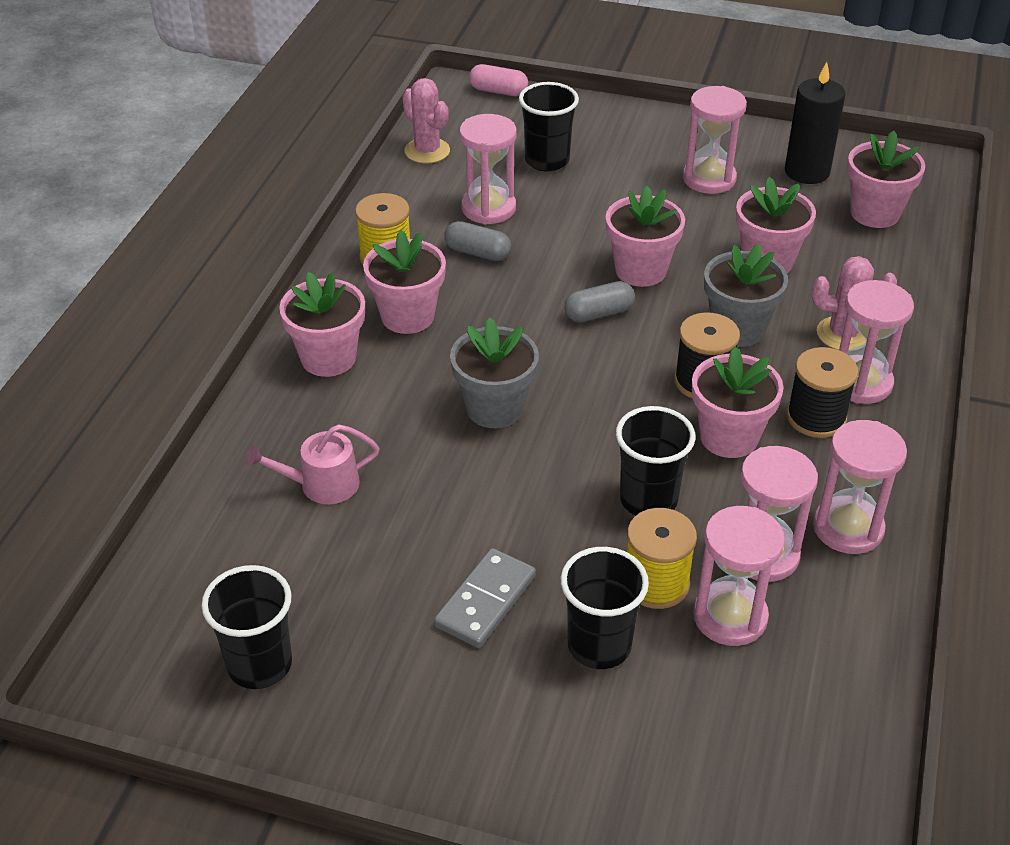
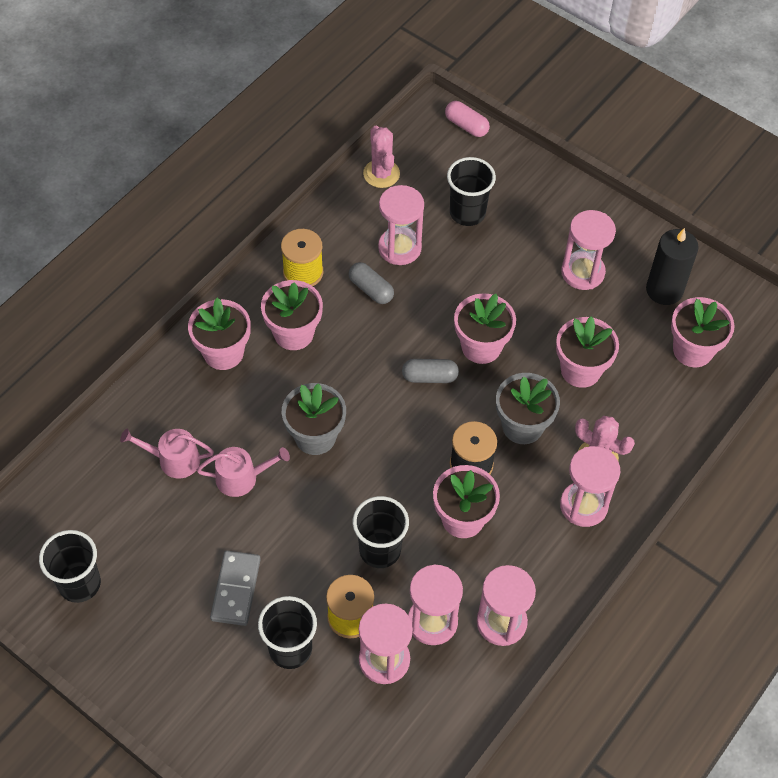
camera: 20 degrees right, 15 degrees up
grey domino [434,548,536,648] -> grey domino turned 45 degrees counterclockwise [210,551,261,626]
black spool [787,347,858,438] -> none
none -> pink watering can [197,447,290,497]

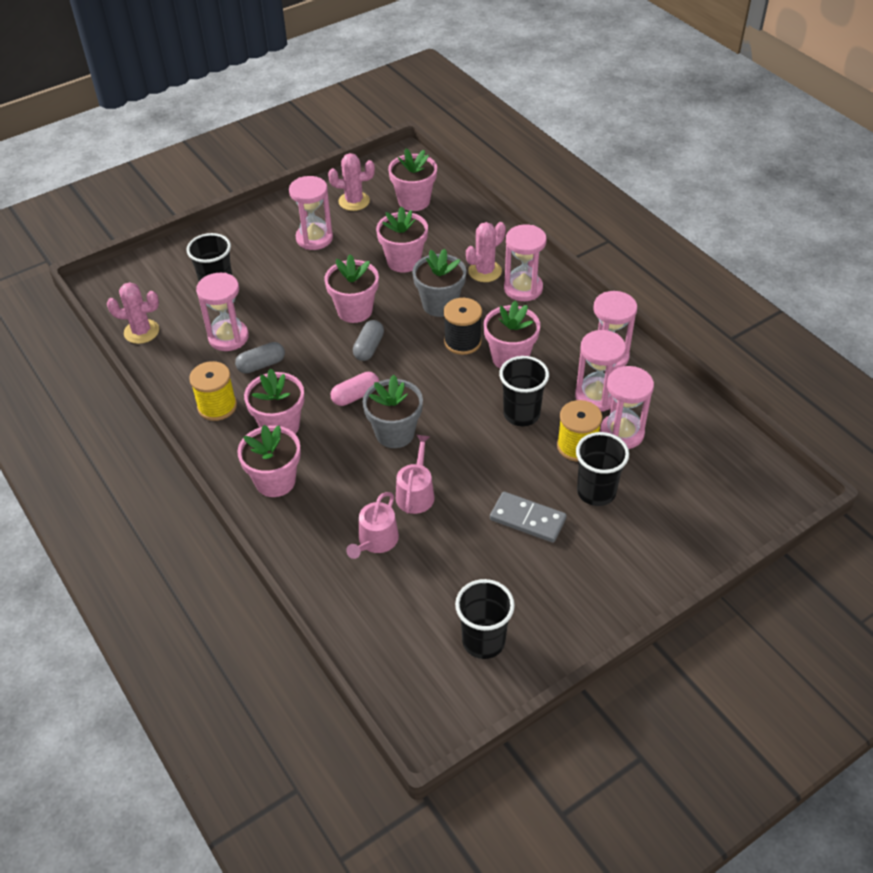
camera: 70 degrees left, 10 degrees down
pink capsule [445,101,490,137] -> pink capsule moved to [331,372,379,406]
black candle [646,228,699,305] -> pink cactus [328,153,375,211]

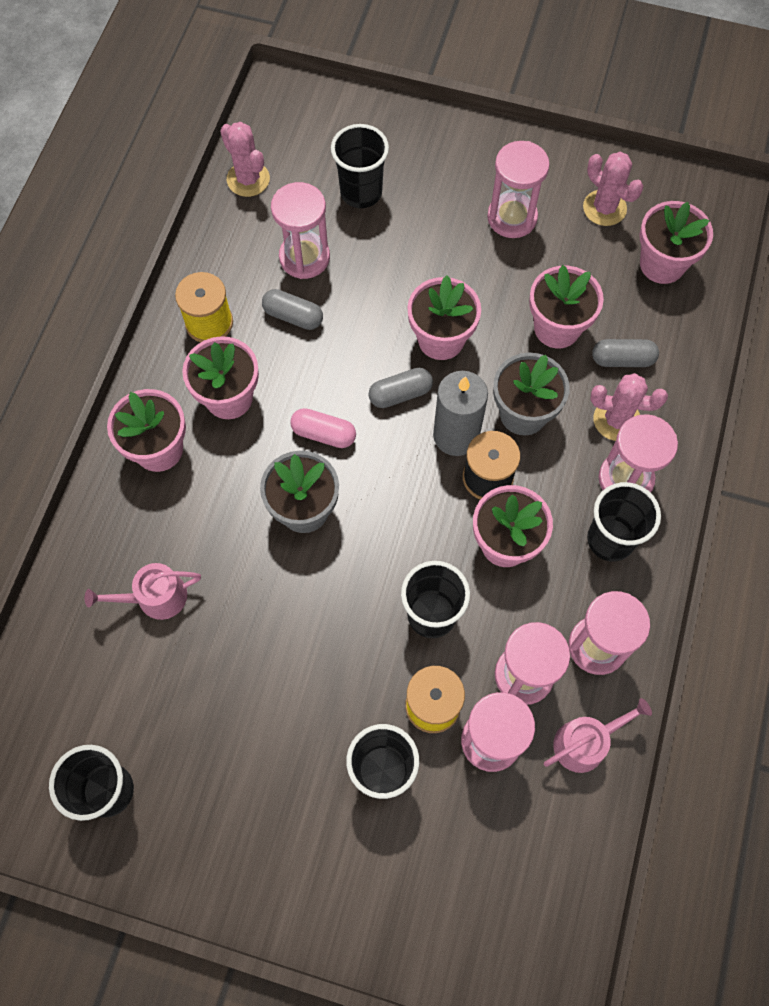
camera: 50 degrees right, 20 degrees up
pink watering can [396,435,435,514] -> pink watering can moved to [544,698,652,773]
grey domino [490,492,567,543] -> none
none -> grey candle [433,371,488,456]
none -> black cup [587,482,661,562]
none -> grey capsule [592,339,659,367]

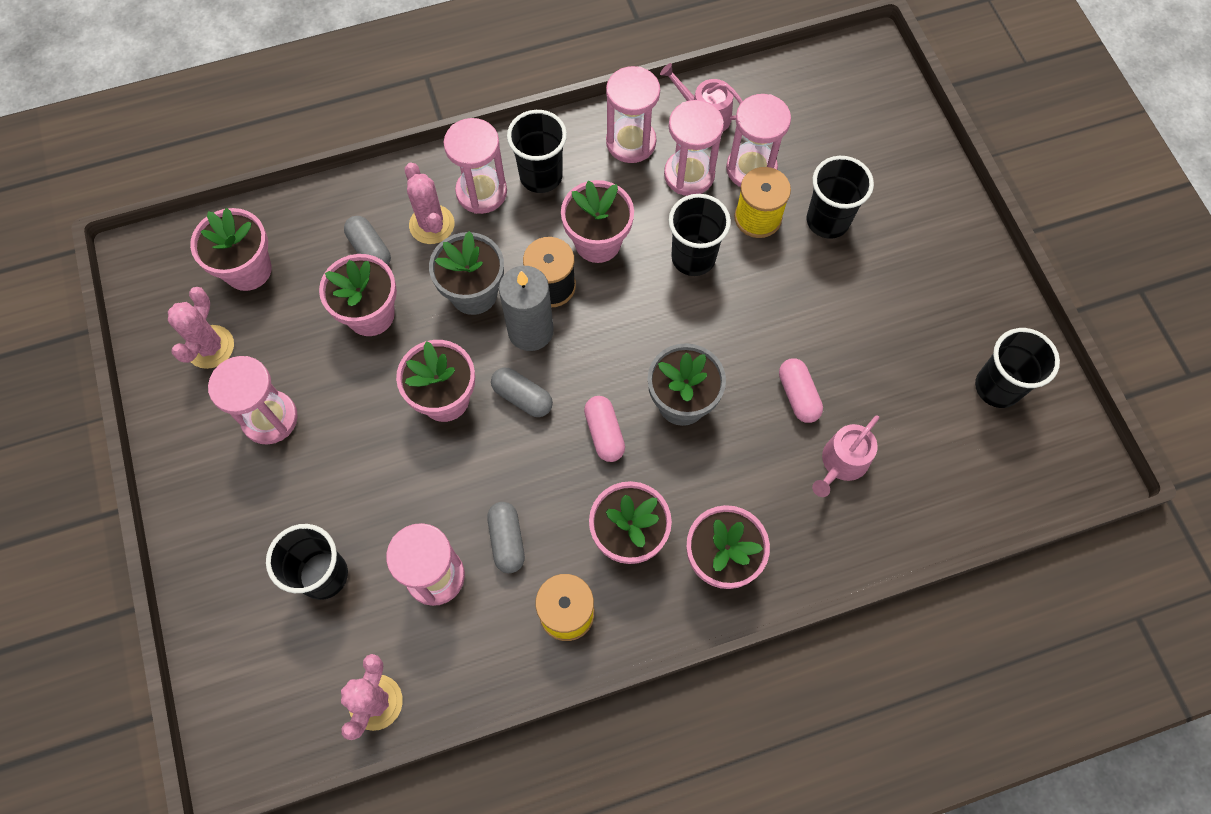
camera: 125 degrees left, 0 degrees up
pink watering can [85,563,201,620] -> pink watering can turned 90 degrees clockwise [812,415,879,497]
none -> pink capsule [779,358,823,423]

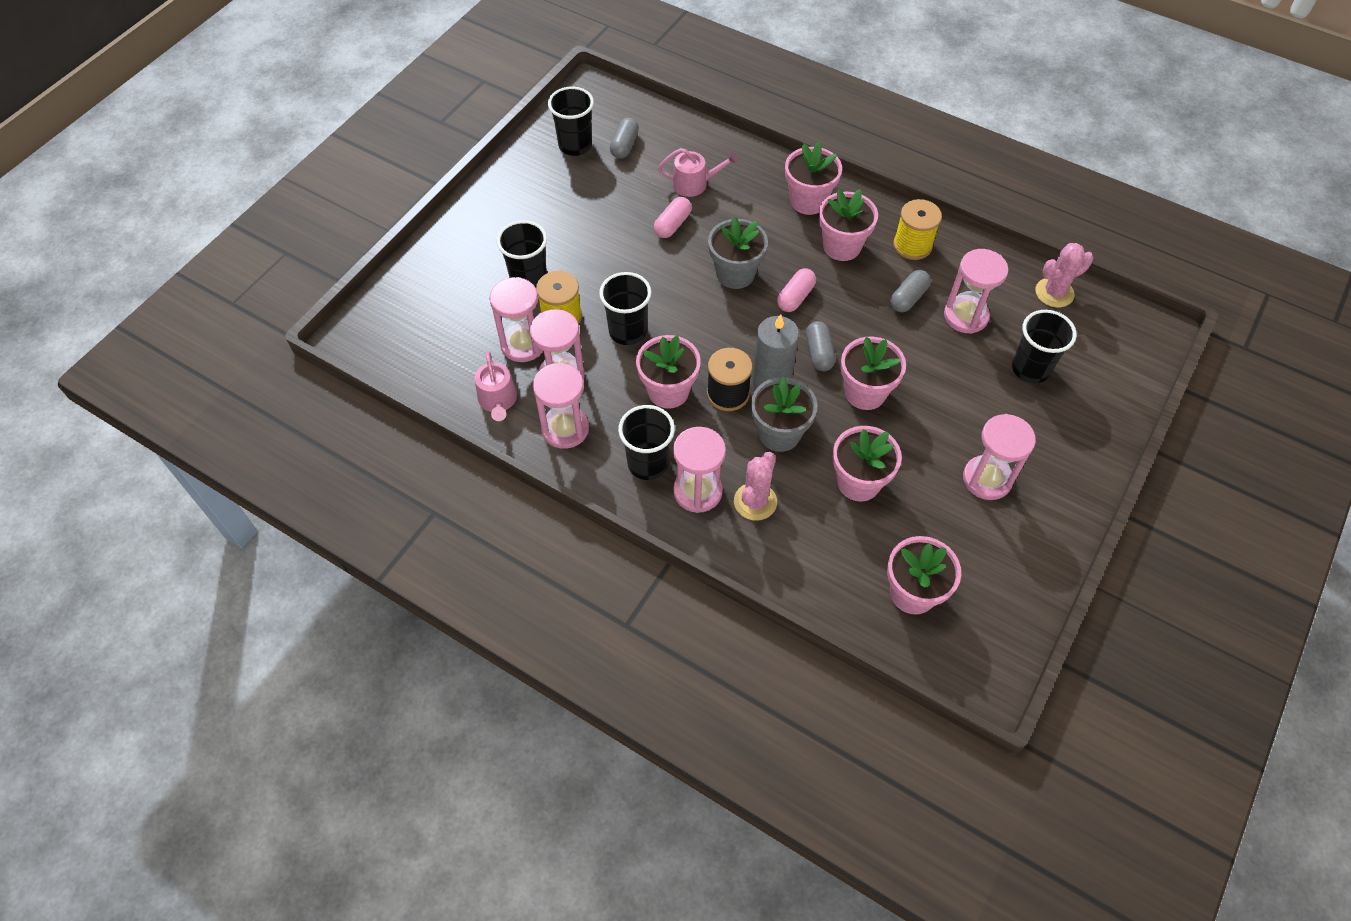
camera: 130 degrees left, 10 degrees down
pink cactus [168,287,234,369] -> none
grey capsule [344,216,391,265] -> grey capsule moved to [610,118,639,159]

